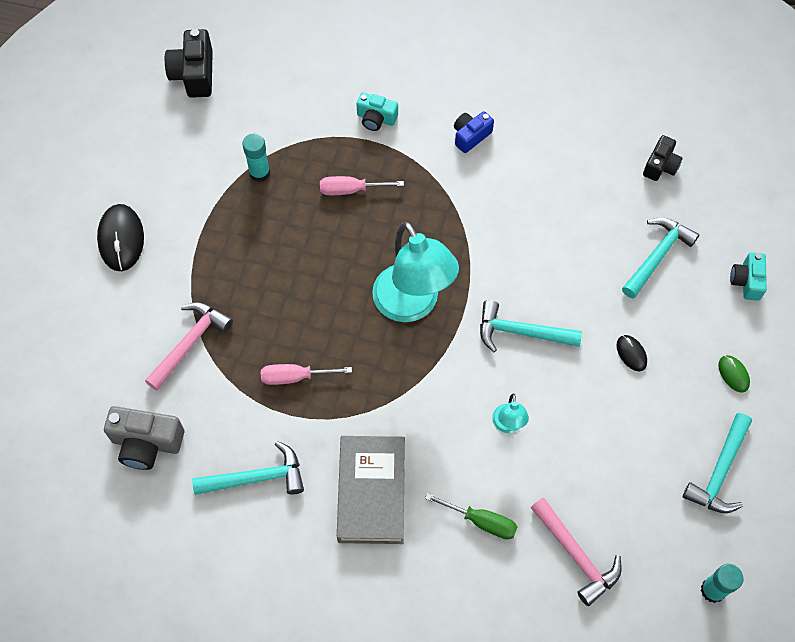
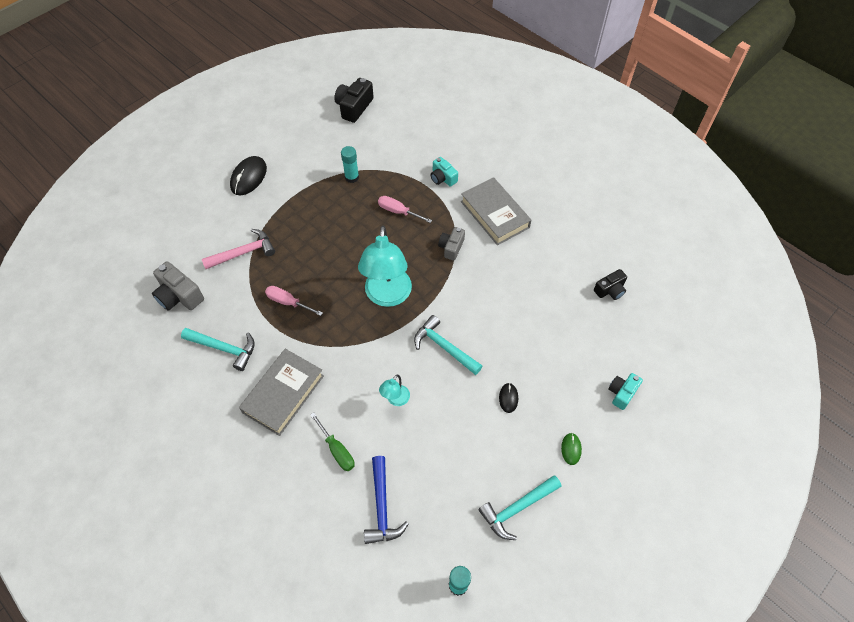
camera: 30 degrees right, 5 degrees down
blue camera [454,111,494,153] -> grey book [461,177,531,245]
pink hammer [531,498,622,606] -> blue hammer [364,456,409,544]
turquoise hammer [622,217,699,298] -> none
none -> grey camera [438,227,465,261]

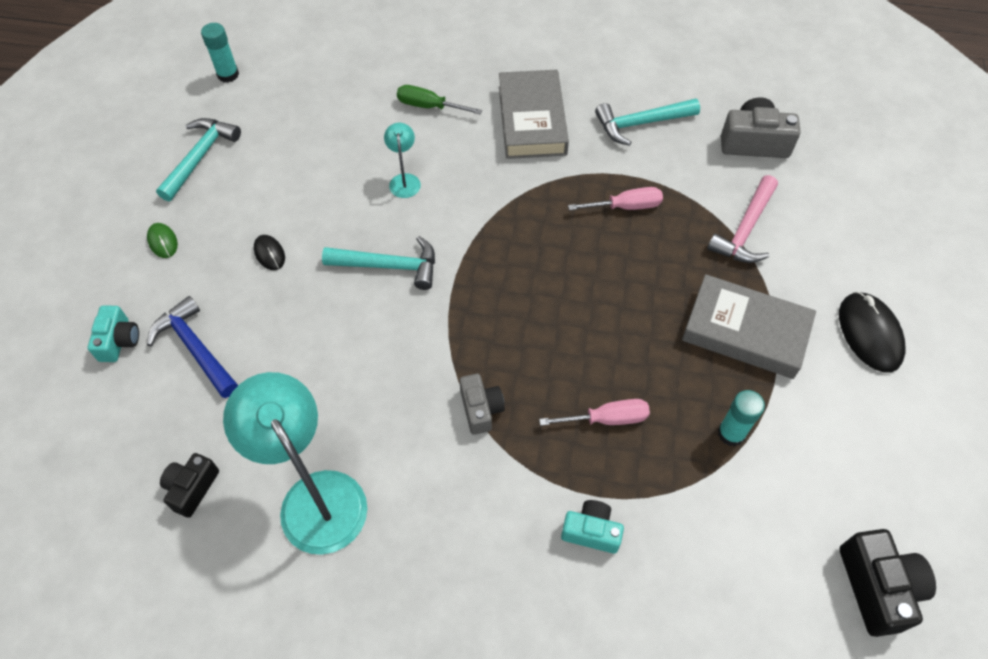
camera: 145 degrees right, 0 degrees up
turquoise lamp [358,226,412,307] -> turquoise lamp moved to [223,372,367,555]
blue hammer [364,456,409,544] -> blue hammer moved to [147,296,238,398]
grey book [461,177,531,245] -> grey book moved to [682,274,816,379]

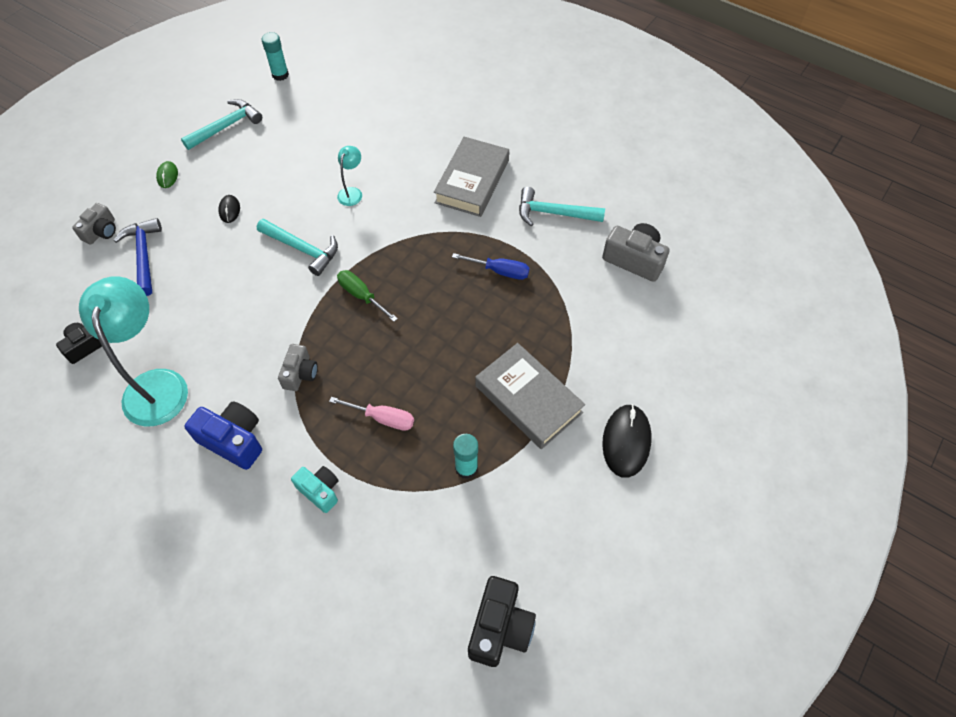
camera: 25 degrees right, 0 degrees up
turquoise camera [88,305,139,362] -> grey camera [72,203,116,244]
green screwdriver [397,85,482,115] -> green screwdriver moved to [337,270,398,322]
pink screwdriver [568,187,663,210] -> blue screwdriver [452,253,530,280]
pink hammer [707,175,778,263] -> none
none -> blue camera [184,402,262,470]

